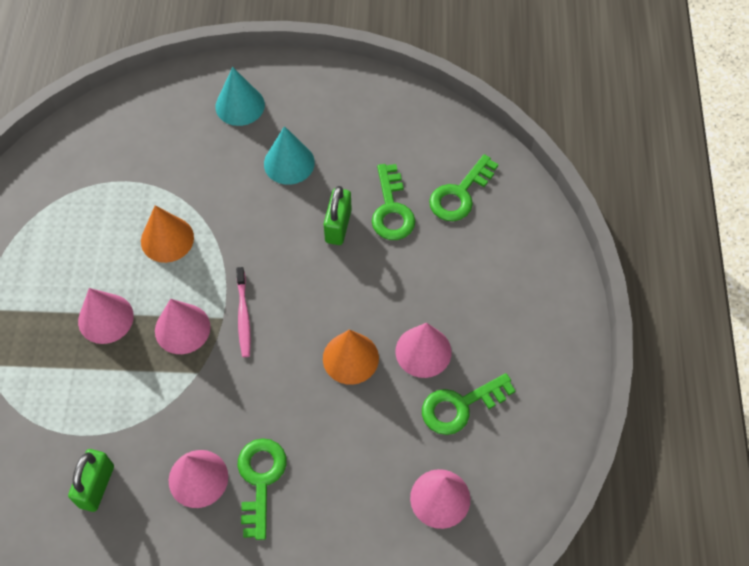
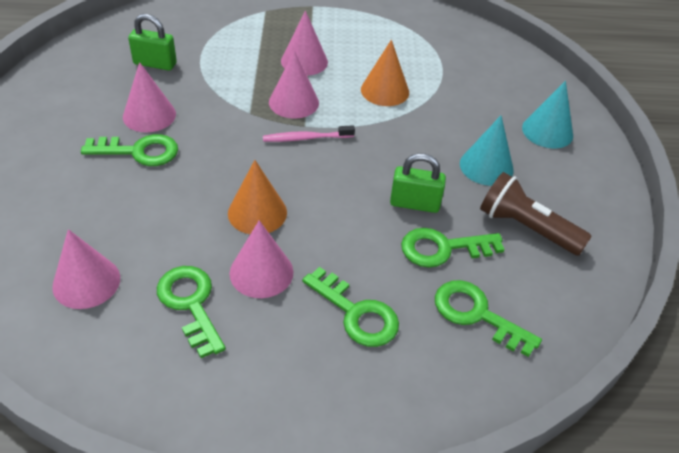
camera: 85 degrees right, 15 degrees down
none -> green key [302,267,399,347]
none -> brown flashlight [480,172,592,256]

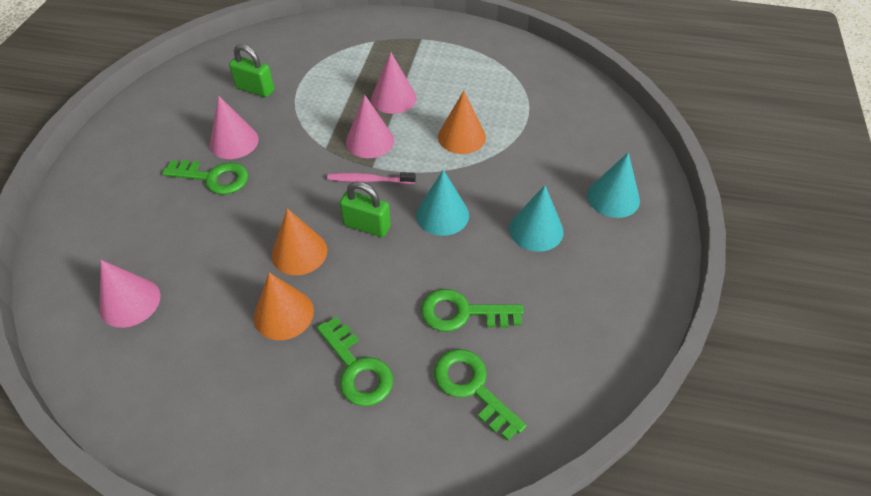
camera: 15 degrees right, 5 degrees up
green key [157,266,226,358] -> none
pink cone [230,220,293,298] -> orange cone [254,272,314,340]
green padlock [390,153,446,213] -> green padlock moved to [339,181,391,237]
brown flashlight [480,172,592,256] -> none
none -> turquoise cone [416,170,469,236]

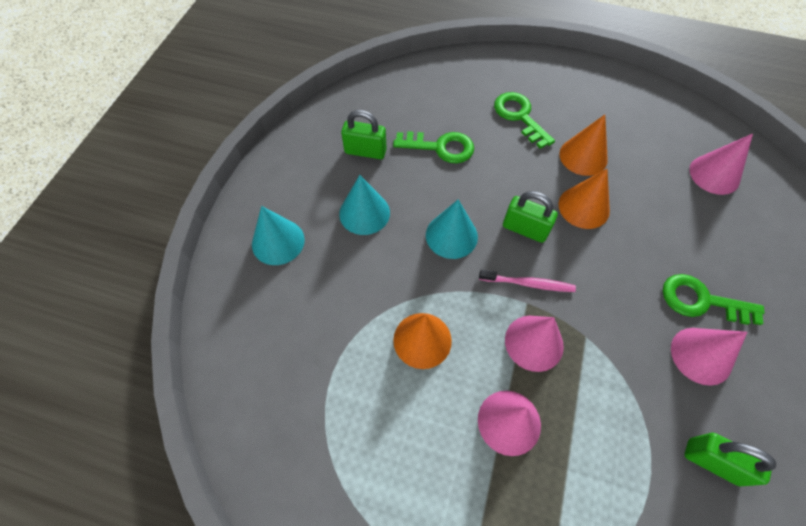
camera: 175 degrees left, 10 degrees up
green key [434,349,527,441] -> none
none -> green padlock [341,110,387,159]

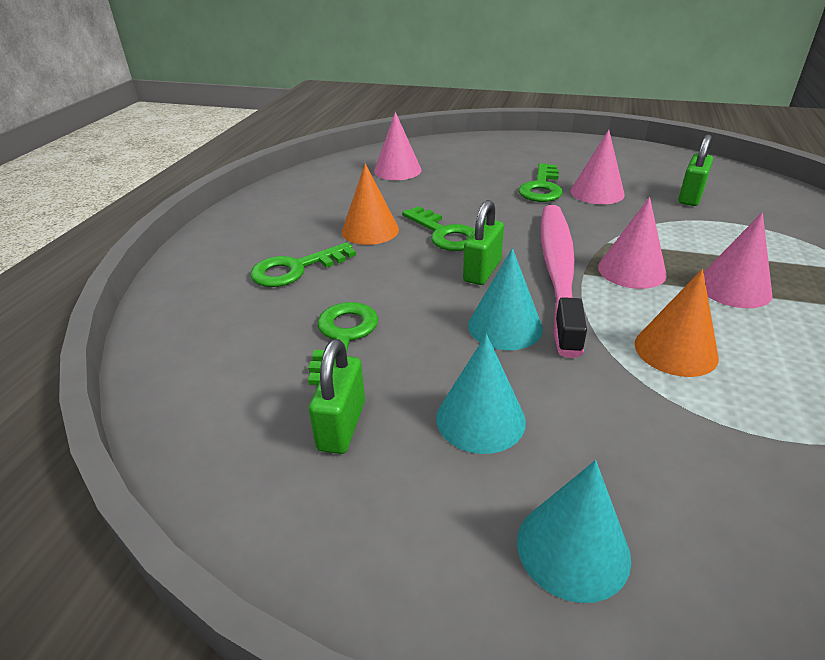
camera: 90 degrees left, 25 degrees down
pink toothbrush [479,270,576,292] -> pink toothbrush [541,205,587,358], size x2.29
orange cone [558,169,610,229] -> green key [402,206,475,251]

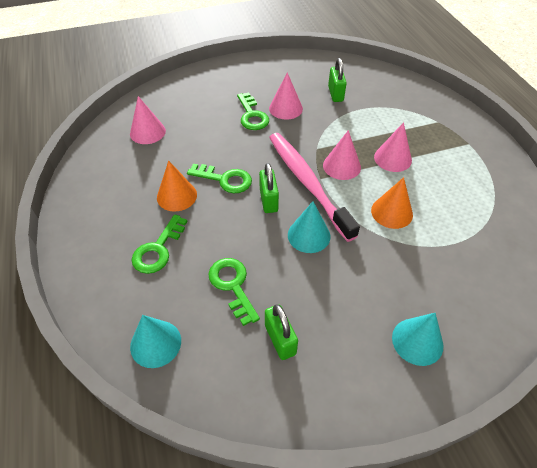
camera: 35 degrees left, 15 degrees up
turquoise cone [436,334,526,454] -> turquoise cone moved to [130,315,181,368]

